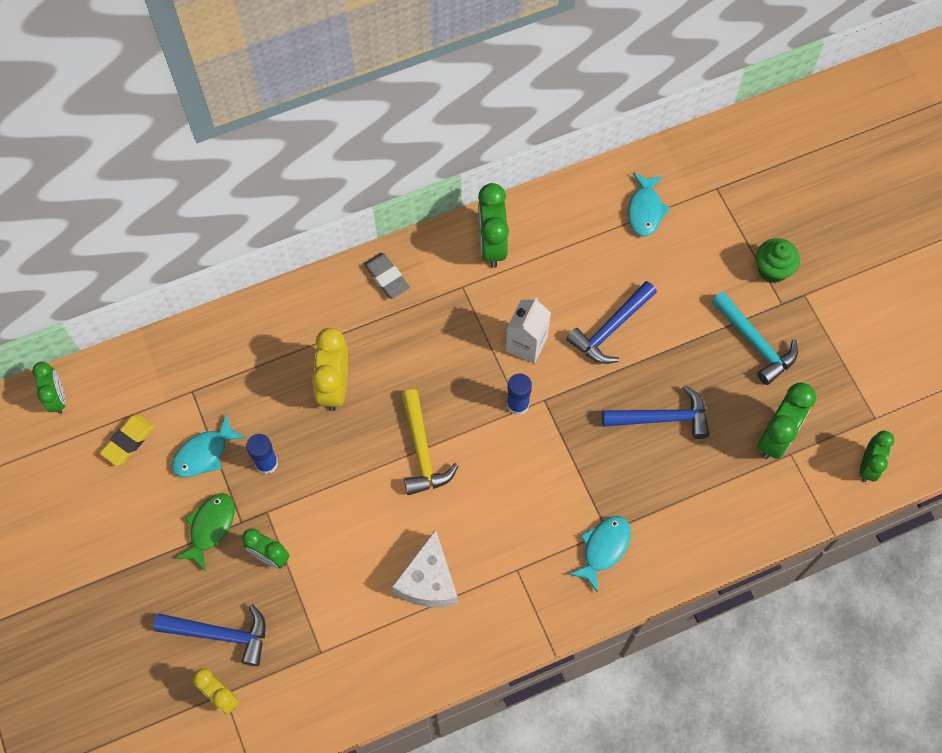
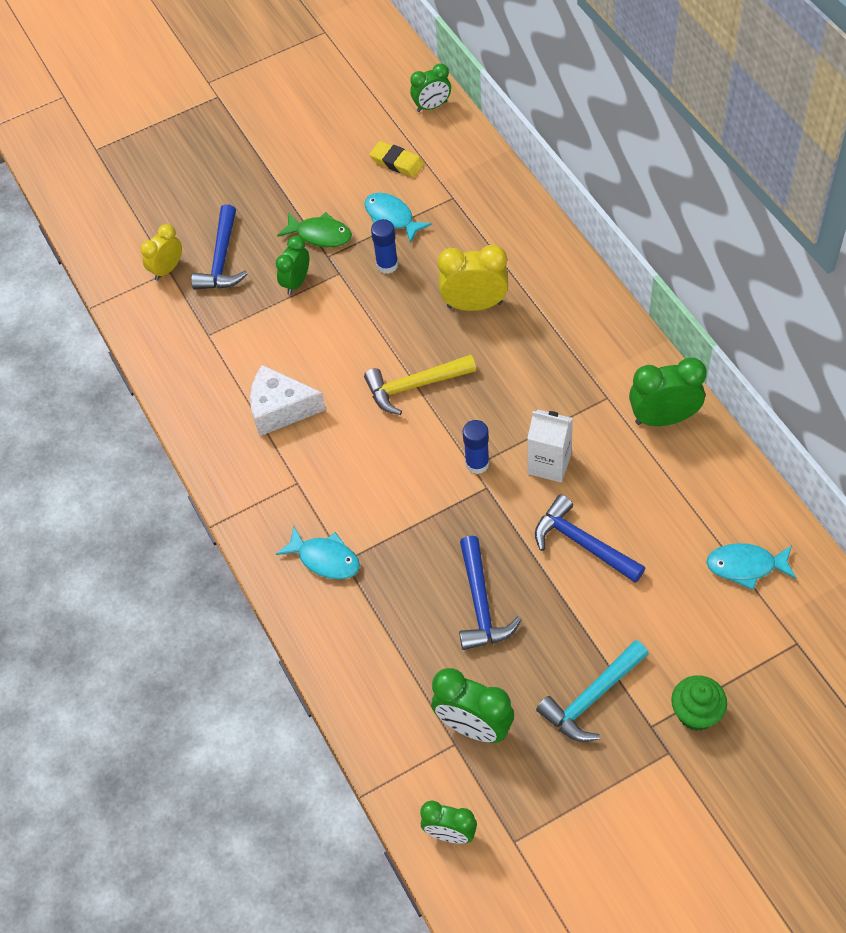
camera: 90 degrees right, 10 degrees down
grey eraser [364,253,410,299] -> none

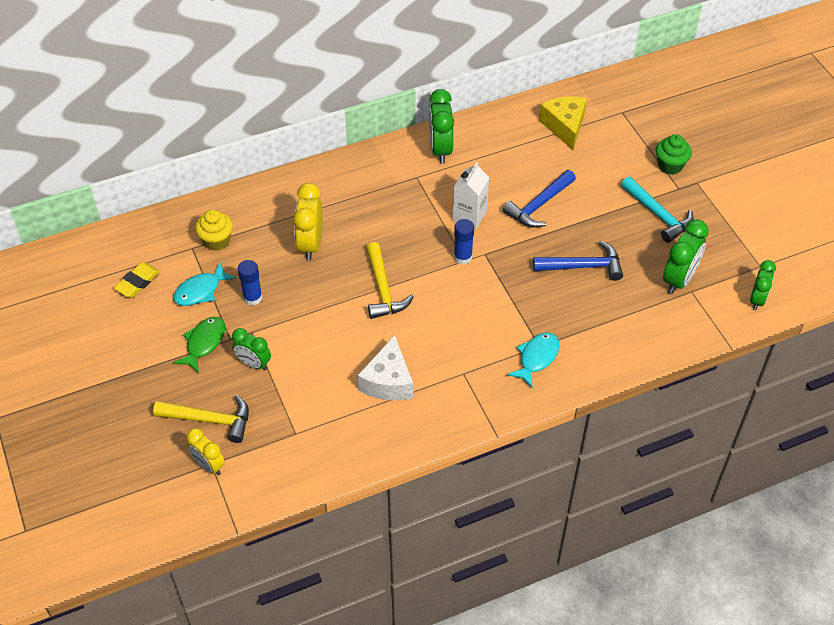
camera: 90 degrees left, 5 degrees down
blue hammer [191,204,248,289] -> yellow hammer [153,395,249,443]
green clock [410,63,451,112] -> none
turquoise fish [706,543,796,590] -> yellow cheese [539,96,587,150]
none -> yellow cupcake [195,210,233,251]

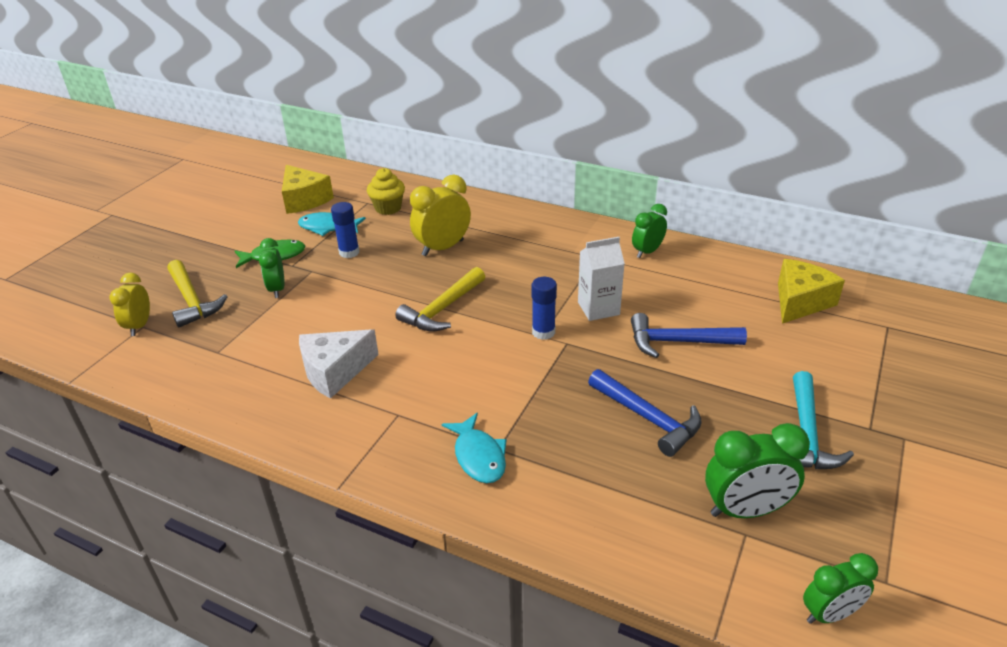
camera: 50 degrees right, 15 degrees down
yellow eraser [114,262,160,298] -> yellow cheese [282,165,334,214]
green clock [429,89,454,164] -> green clock [632,204,667,258], size x0.65
turquoise fish [507,333,559,388] -> turquoise fish turned 75 degrees clockwise [441,413,507,483]
green cupcake [656,134,692,175] -> none

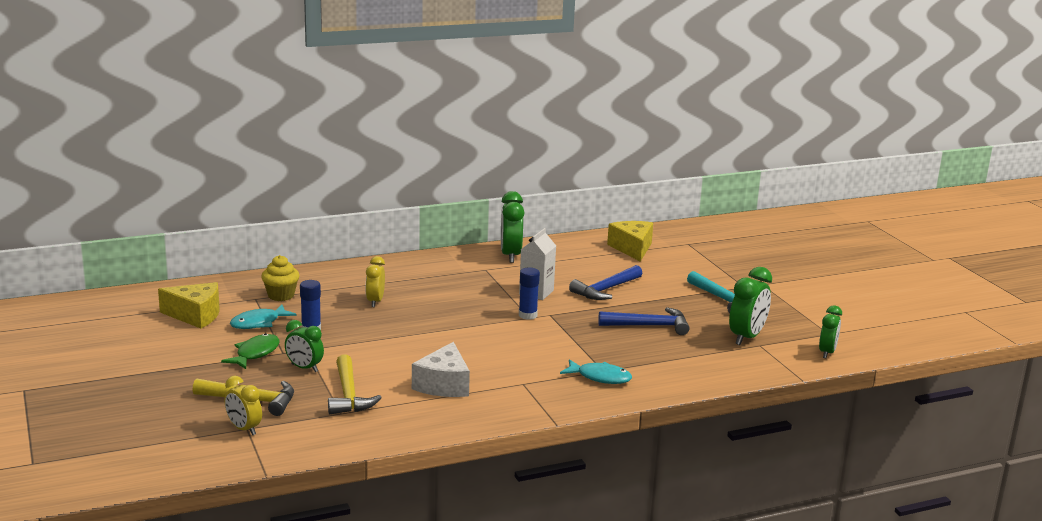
camera: 50 degrees left, 15 degrees down
yellow hammer [395,267,485,332] -> yellow hammer moved to [328,354,382,414]
yellow clock [410,175,471,256] -> yellow clock [366,256,385,307], size x0.65
green clock [632,204,667,258] -> green clock [501,191,524,263], size x1.54

